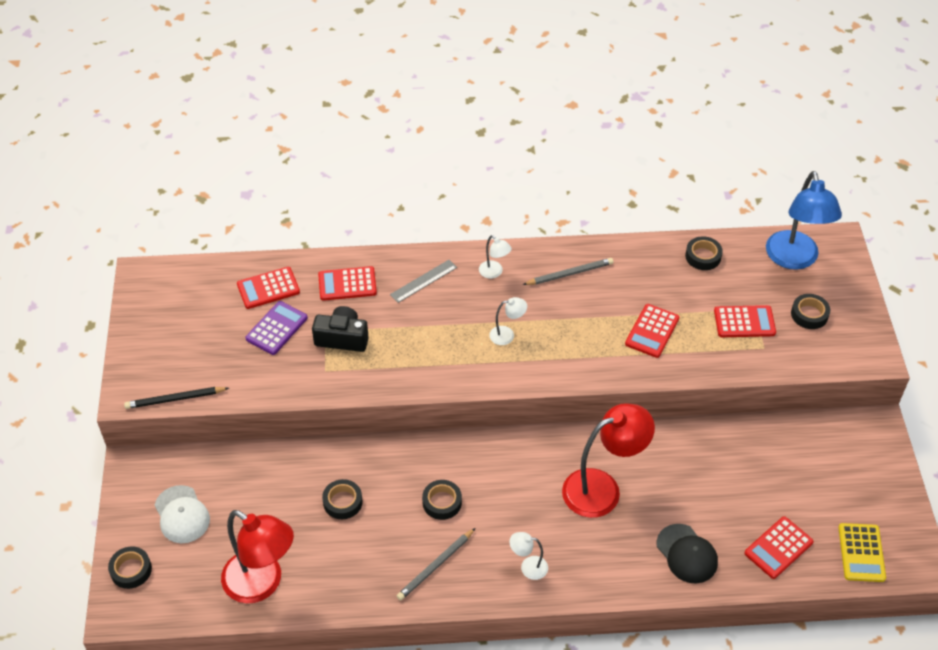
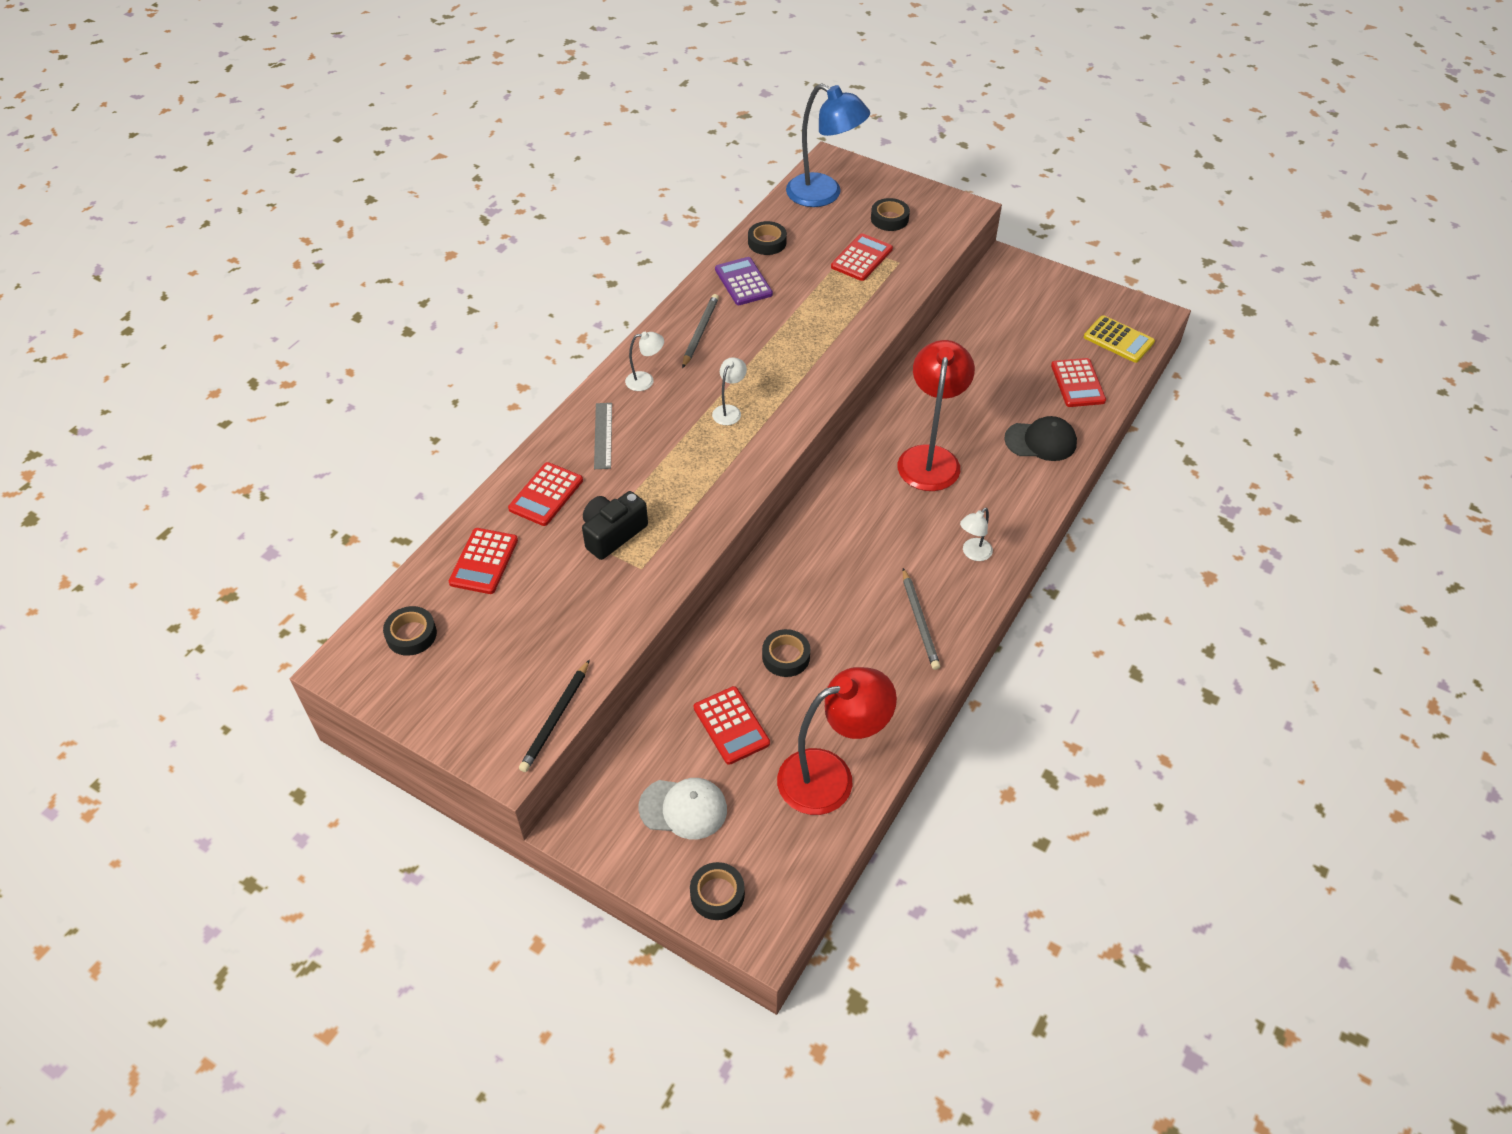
camera: 55 degrees left, 0 degrees up
purple calculator [245,301,308,355] -> purple calculator moved to [715,257,773,305]
black tape [422,480,462,520] -> black tape moved to [383,606,437,656]
red calculator [625,304,679,358] -> red calculator moved to [694,686,770,765]

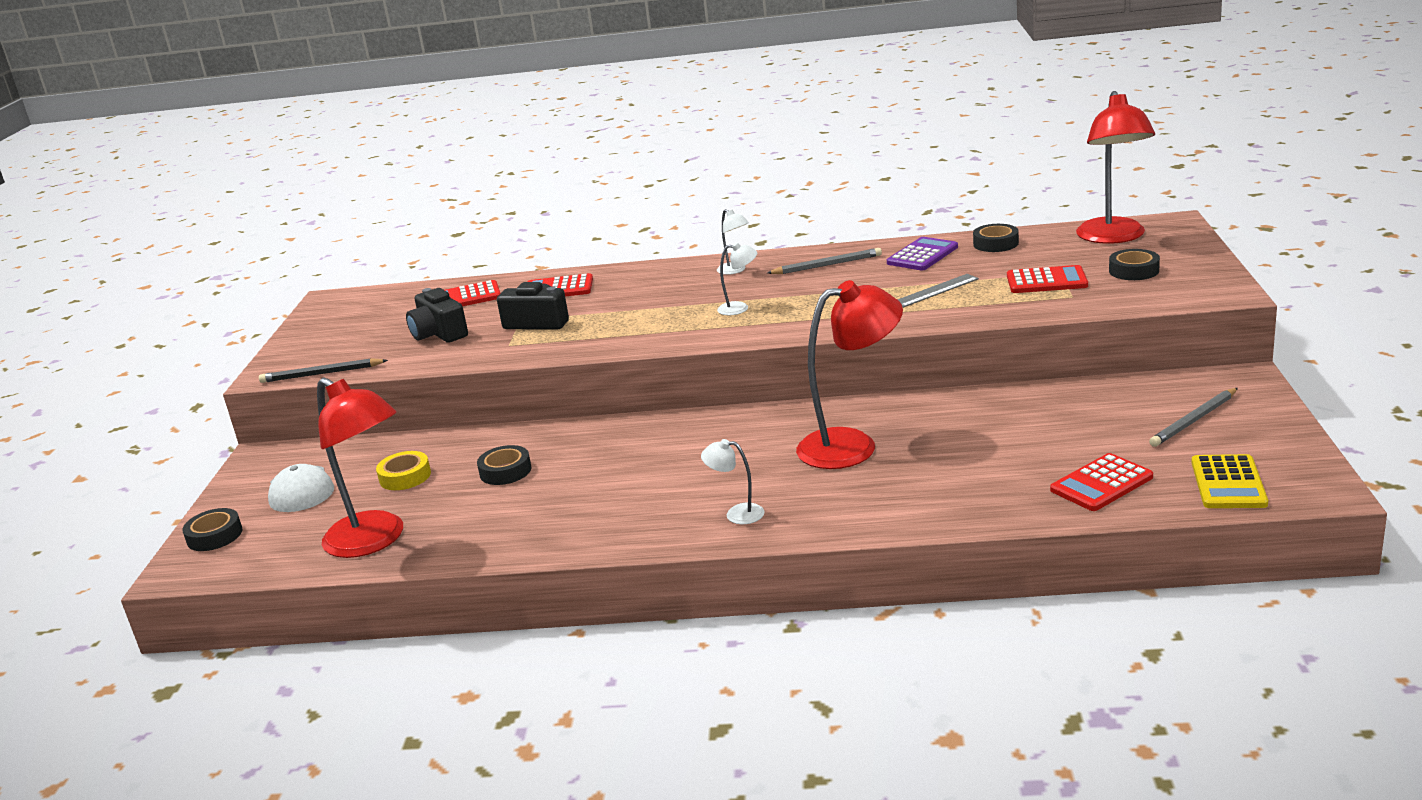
camera: 65 degrees right, 25 degrees down
black tape [383,606,437,656] -> none
grey ruler [594,403,612,469] -> grey ruler moved to [897,274,979,308]
red calculator [694,686,770,765] -> yellow tape [376,451,431,490]
blue lamp [786,83,870,207] -> red lamp [1076,91,1155,244]
grey pencil [903,568,940,670] -> grey pencil moved to [1149,388,1238,447]
black cap [1004,416,1077,461] -> none
none -> black camera [406,288,468,343]

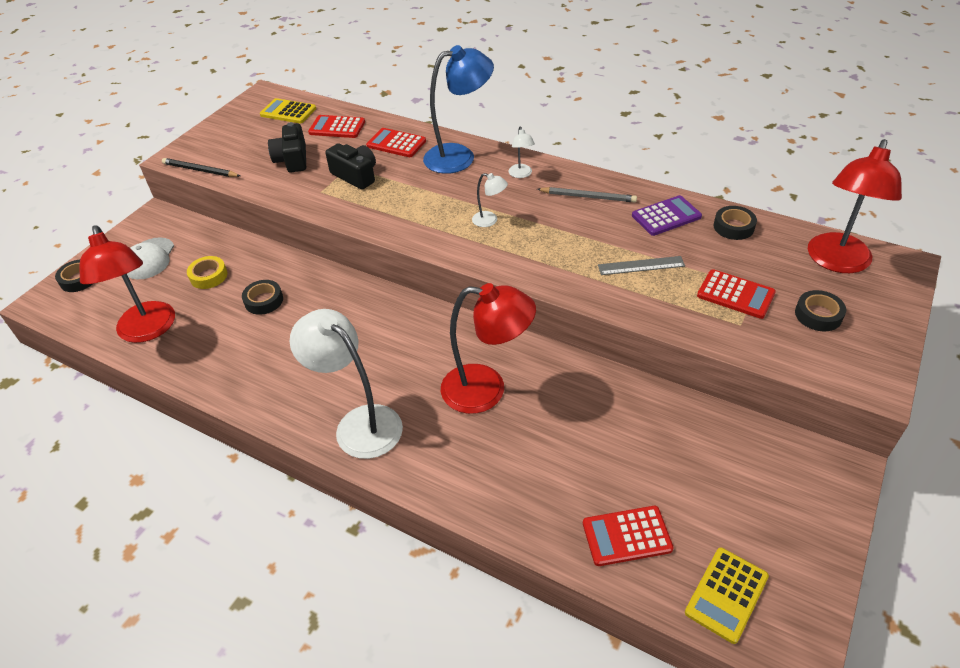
camera: 25 degrees right, 20 degrees up
white lamp [701,439,765,524] -> white lamp [290,309,403,459], size x2.21
grey pencil [1149,388,1238,447] -> none
none -> yellow calculator [260,98,316,123]
none -> blue lamp [423,45,494,174]

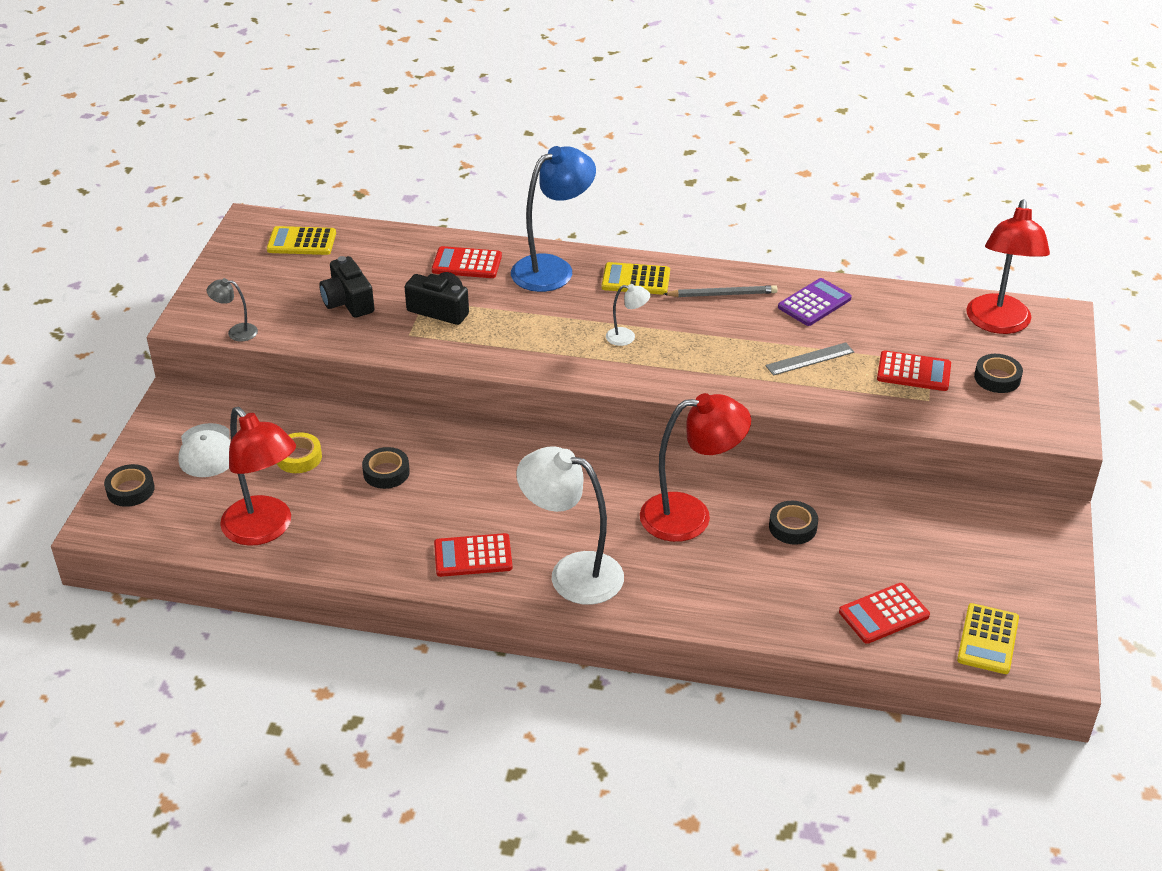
camera: 20 degrees left, 5 degrees down
black pencil [162,158,240,177] -> grey lamp [207,278,258,341]
red calculator [308,115,365,138] -> red calculator moved to [434,533,513,577]
white lamp [509,126,535,178] -> yellow calculator [602,262,670,295]
black tape [714,206,757,240] -> black tape moved to [769,501,818,545]

